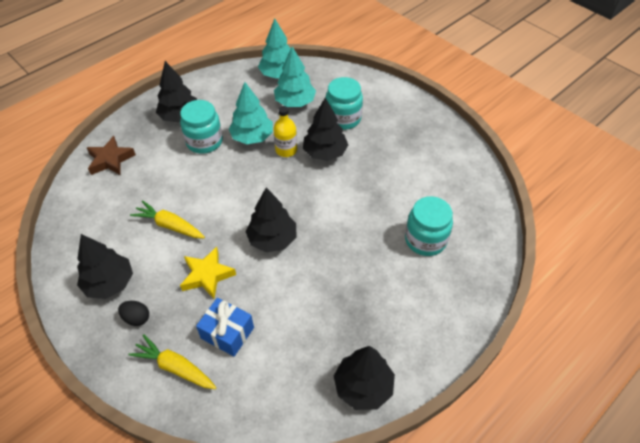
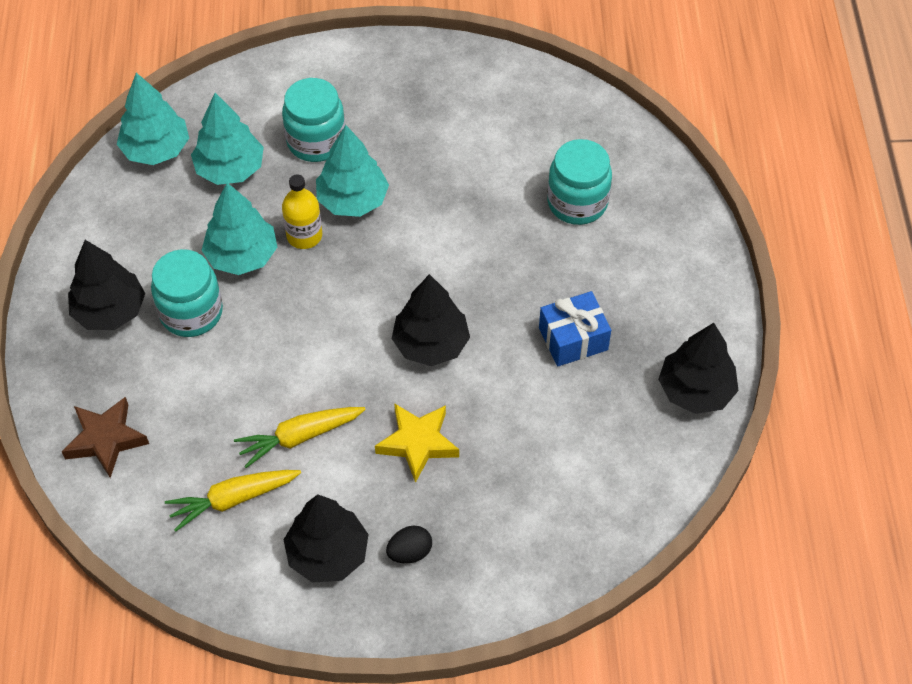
camera: 50 degrees left, 5 degrees up
yellow carrot [128,334,217,389] -> yellow carrot moved to [165,470,301,532]
blue gift [196,297,254,357] -> blue gift moved to [539,291,611,366]
black tree [303,98,348,161] -> turquoise tree [316,125,389,217]

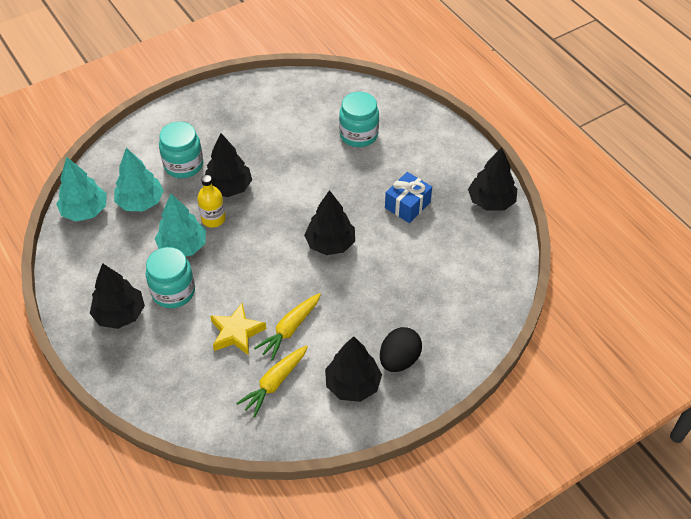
camera: 30 degrees left, 5 degrees down
brown star [62,397,149,478] -> none
turquoise tree [316,125,389,217] -> black tree [205,133,252,197]
yellow star [375,403,459,483] -> yellow star moved to [210,303,266,356]
black egg [386,526,432,563] -> black egg [380,327,422,372], size x1.62

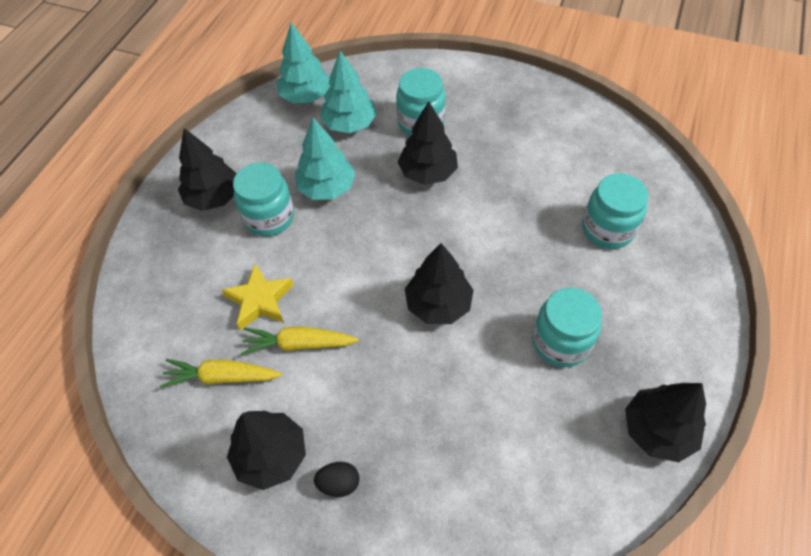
camera: 55 degrees right, 5 degrees up
yellow bottle [197,175,226,227] -> none
black egg [380,327,422,372] -> black egg [314,462,360,497], size x0.62
blue gift [385,172,432,223] -> turquoise jar [532,287,602,367]

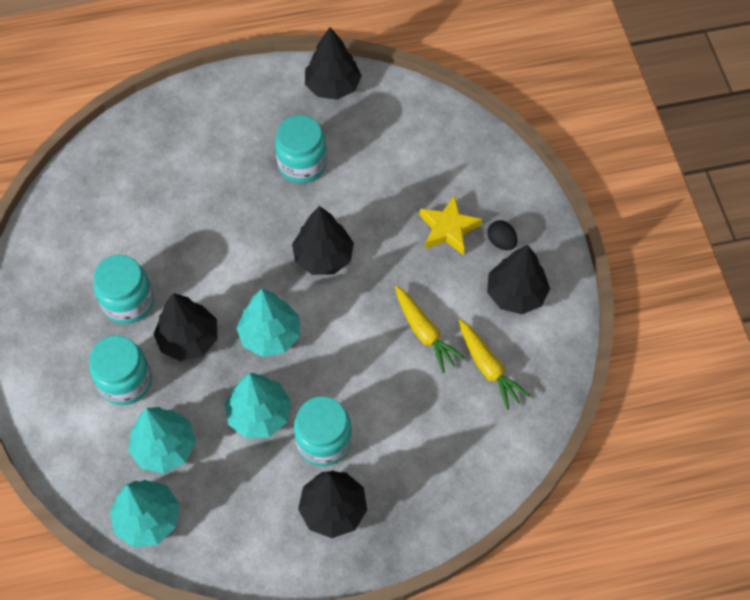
camera: 125 degrees left, 5 degrees up
yellow star [222,264,294,330] -> yellow star moved to [419,195,482,255]
turquoise jar [582,173,648,249] -> turquoise jar moved to [93,255,154,324]
none -> turquoise tree [236,289,300,357]

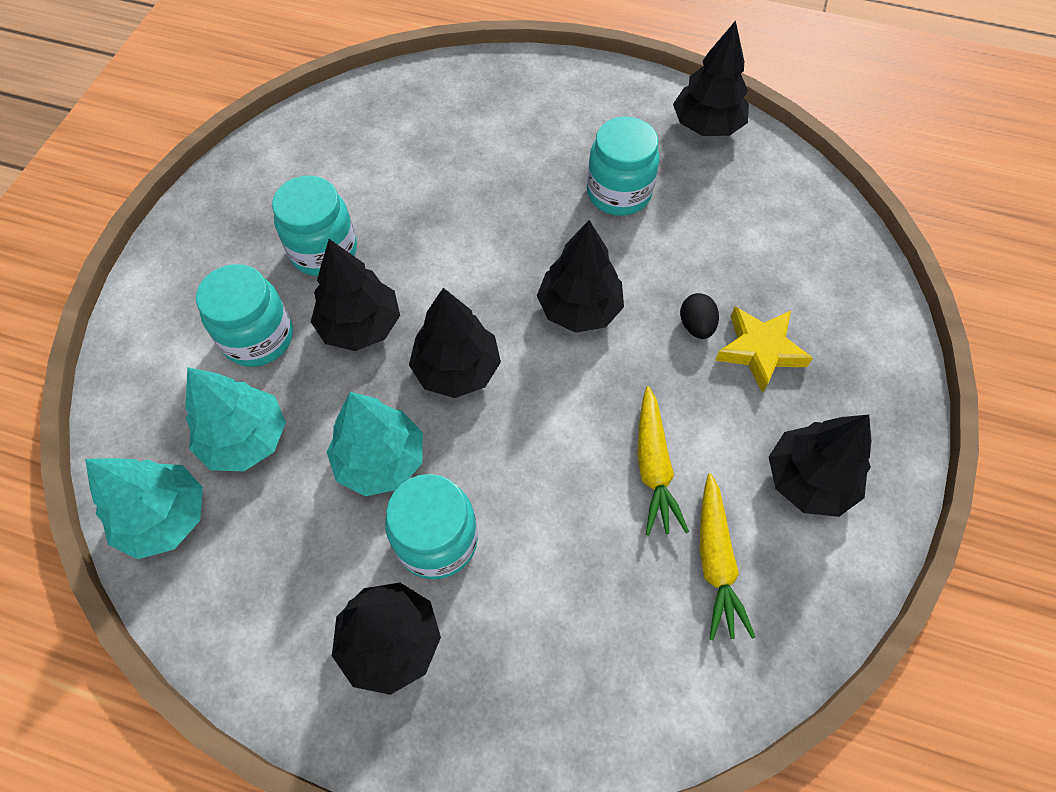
camera: 30 degrees right, 0 degrees up
turquoise tree [236,289,300,357] -> black tree [409,288,501,398]
black egg [487,220,517,250] -> black egg moved to [680,293,719,339]

